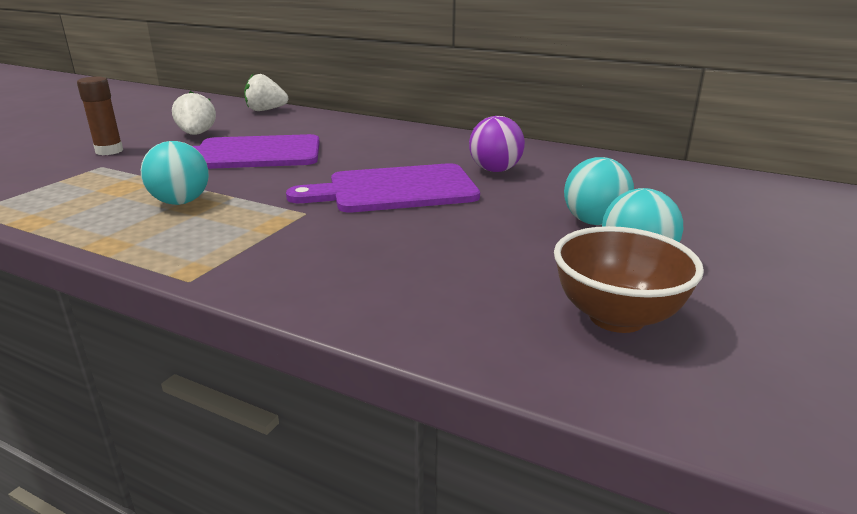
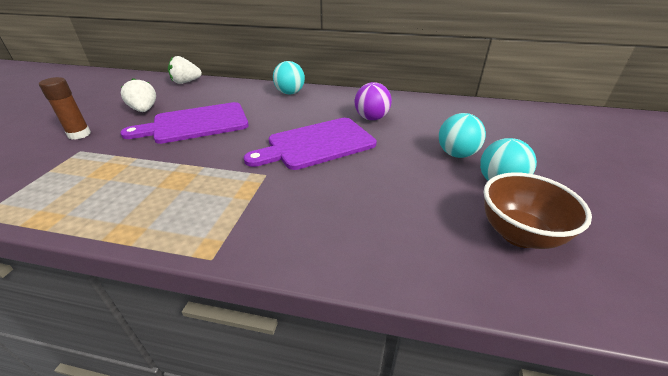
camera: 15 degrees left, 10 degrees up
turquoise ball [141,141,209,205] -> turquoise ball moved to [273,61,305,95]

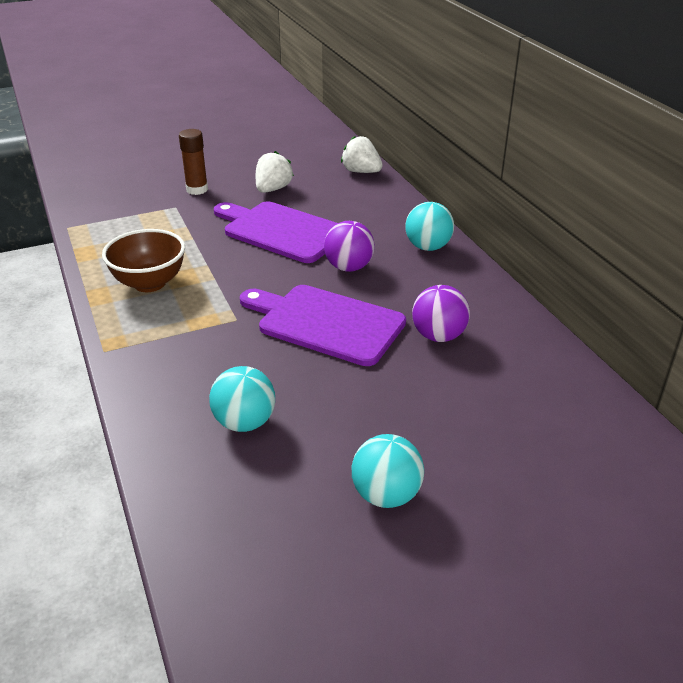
camera: 55 degrees right, 0 degrees up
turquoise ball [439,113,486,158] -> turquoise ball moved to [209,366,275,432]
brown bowl [484,172,592,249] -> brown bowl moved to [102,229,185,292]
none -> purple ball [324,221,375,272]

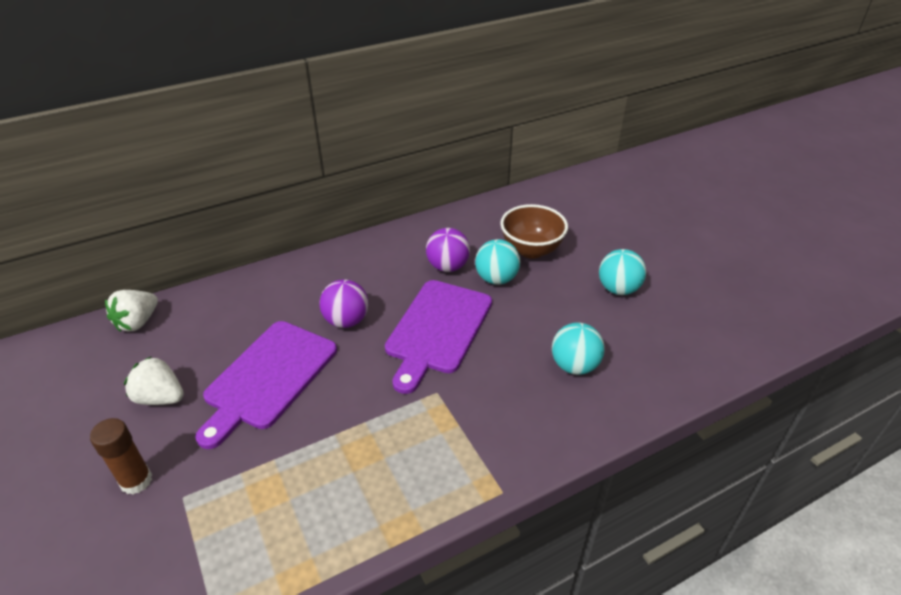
camera: 95 degrees left, 5 degrees up
brown bowl [102,229,185,292] -> brown bowl moved to [500,204,568,258]
turquoise ball [406,202,454,251] -> turquoise ball moved to [475,239,520,285]

